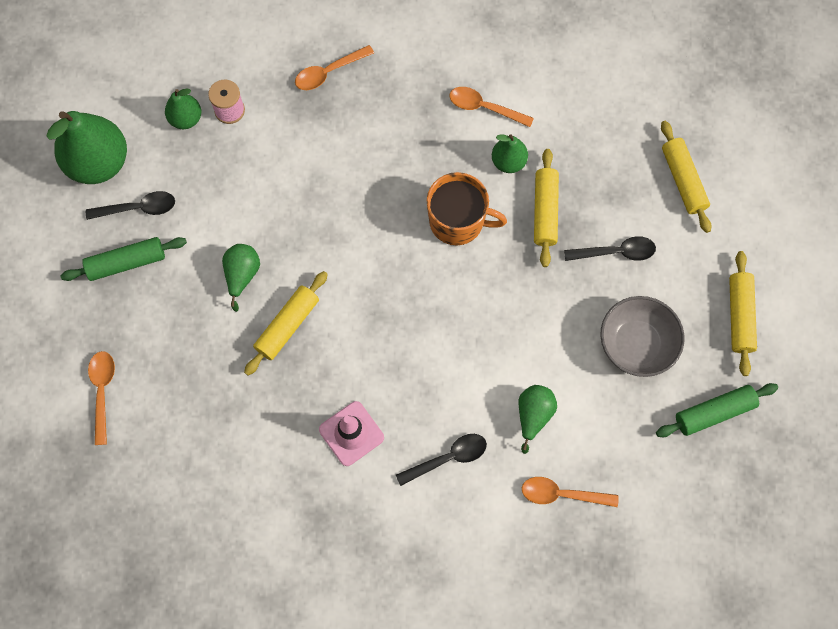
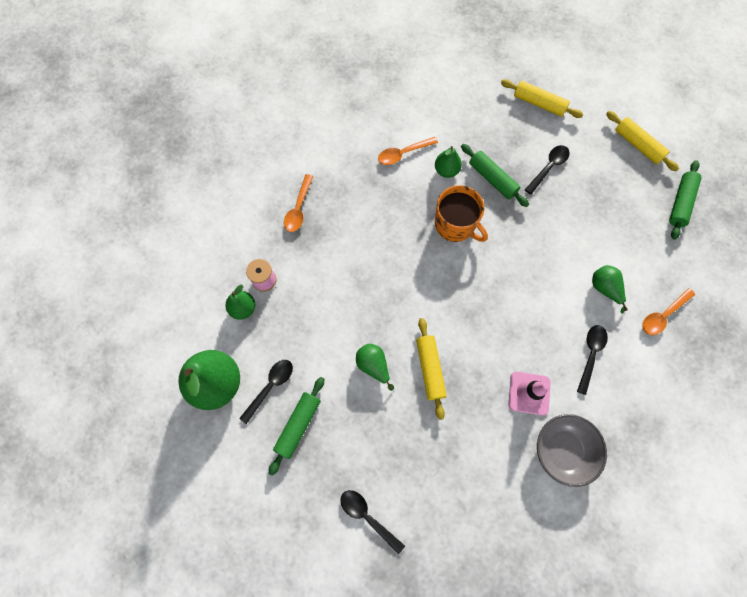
camera: 45 degrees left, 0 degrees up
orange spoon [88,351,115,445] -> black spoon [340,490,405,554]
orange mug [427,172,507,246] -> orange mug turned 75 degrees clockwise [435,185,488,242]
yellow rolling pin [534,149,559,267] -> green rolling pin [461,144,529,207]
grey bowl [600,296,684,377] -> grey bowl moved to [537,414,607,487]

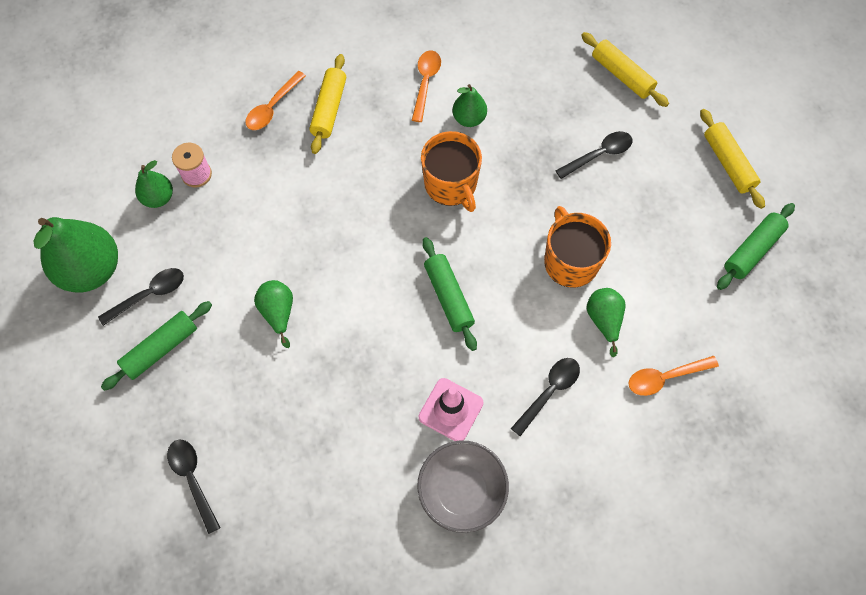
camera: 20 degrees right, 5 degrees down
orange spoon [378,137,438,165] -> orange spoon turned 105 degrees clockwise [412,50,441,122]
yellow rolling pin [416,318,447,420] -> yellow rolling pin moved to [309,54,346,154]
green rolling pin [461,144,529,207] -> green rolling pin moved to [422,237,477,351]
none -> orange mug [544,206,611,288]

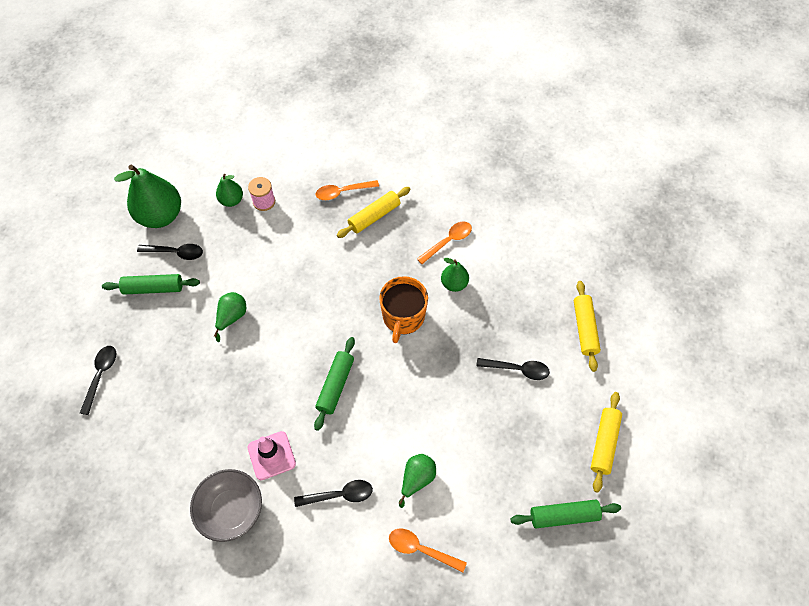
camera: 40 degrees right, 5 degrees down
orange mug [544,206,611,288] -> none

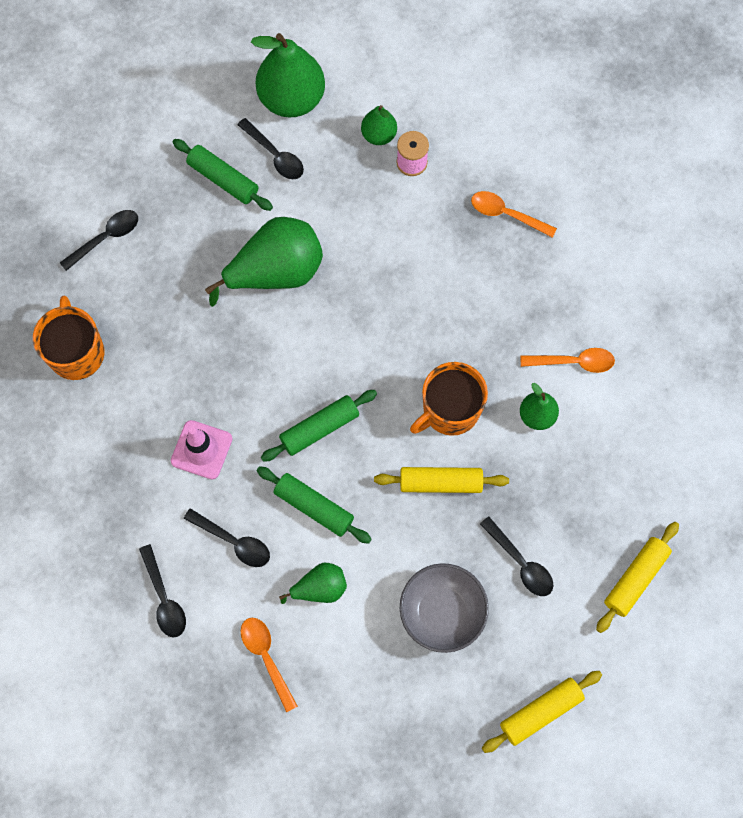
camera: 40 degrees right, 10 degrees up
grey bowl [190,469,262,542] -> grey bowl moved to [400,563,489,653]
green pear [214,292,246,342] -> green pear [205,217,323,307], size x1.91
yellow rolling pin [337,187,411,238] -> yellow rolling pin moved to [374,467,509,493]
green rolling pin [511,500,621,528] -> green rolling pin moved to [256,466,372,544]
none -> orange mug [33,295,104,380]
none -> black spoon [139,544,186,638]

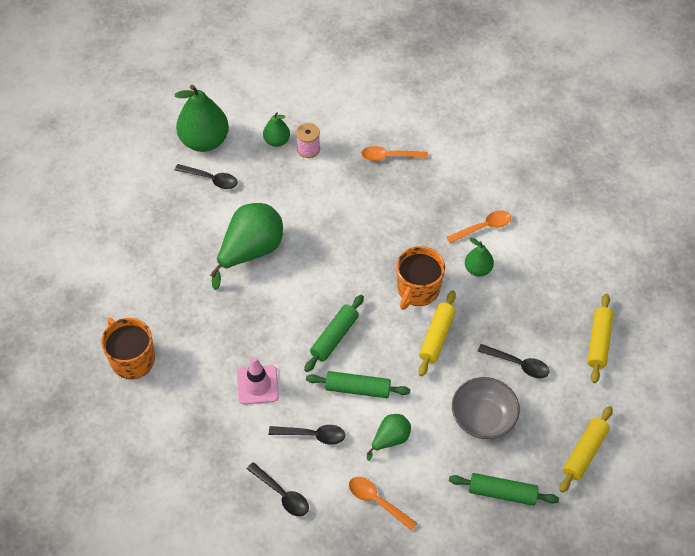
camera: 25 degrees left, 15 degrees down
black spoon [60,210,138,271] -> none
green rolling pin [173,139,273,211] -> green rolling pin moved to [449,473,559,506]
yellow rolling pin [374,467,509,493] -> yellow rolling pin turned 45 degrees counterclockwise [419,290,456,376]

